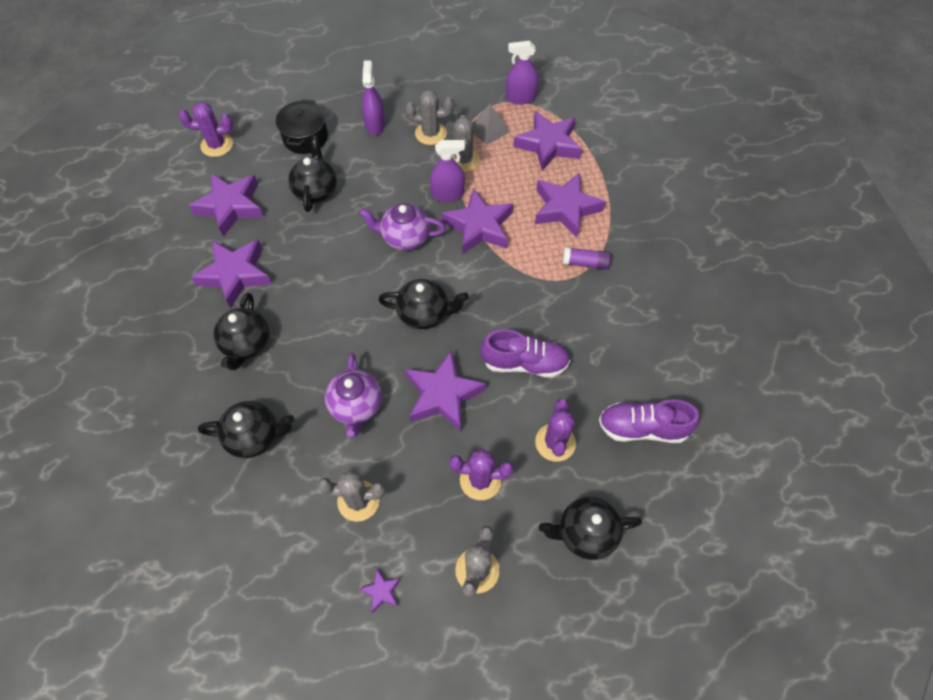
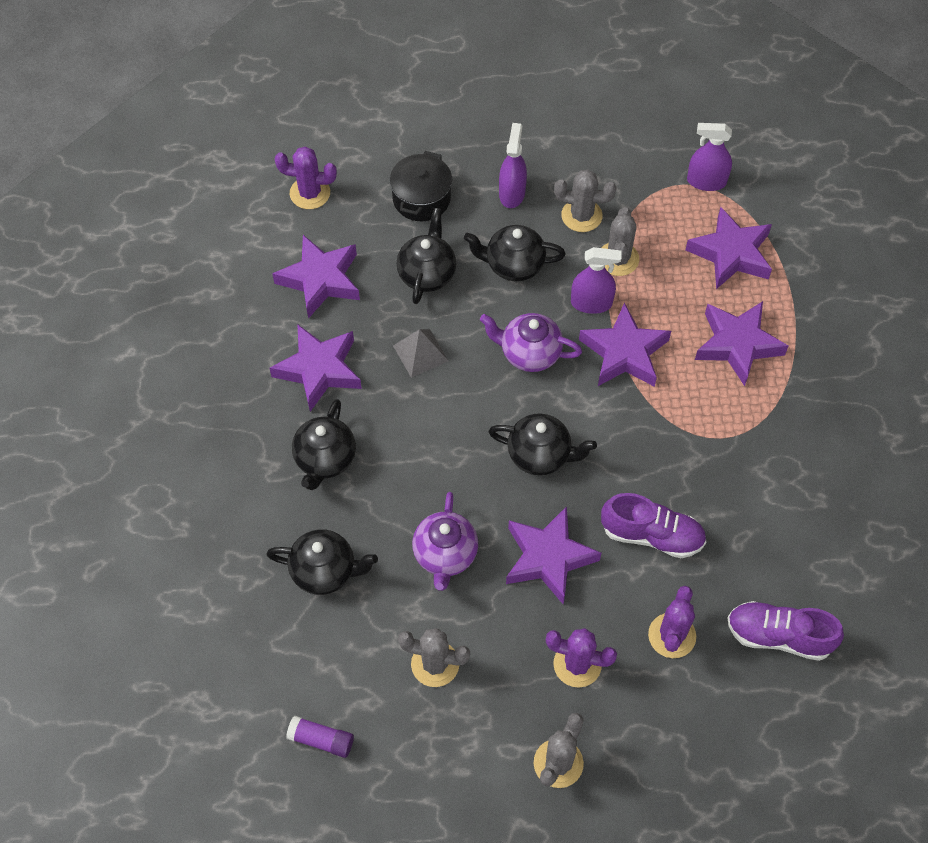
camera: 10 degrees right, 0 degrees up
purple star [359,569,401,614] -> none
grey pyramid [472,104,510,146] -> grey pyramid moved to [393,329,448,378]
black teapot [539,497,642,560] -> black teapot moved to [464,225,566,281]
purple glue stick [562,247,611,269] -> purple glue stick moved to [286,716,354,758]

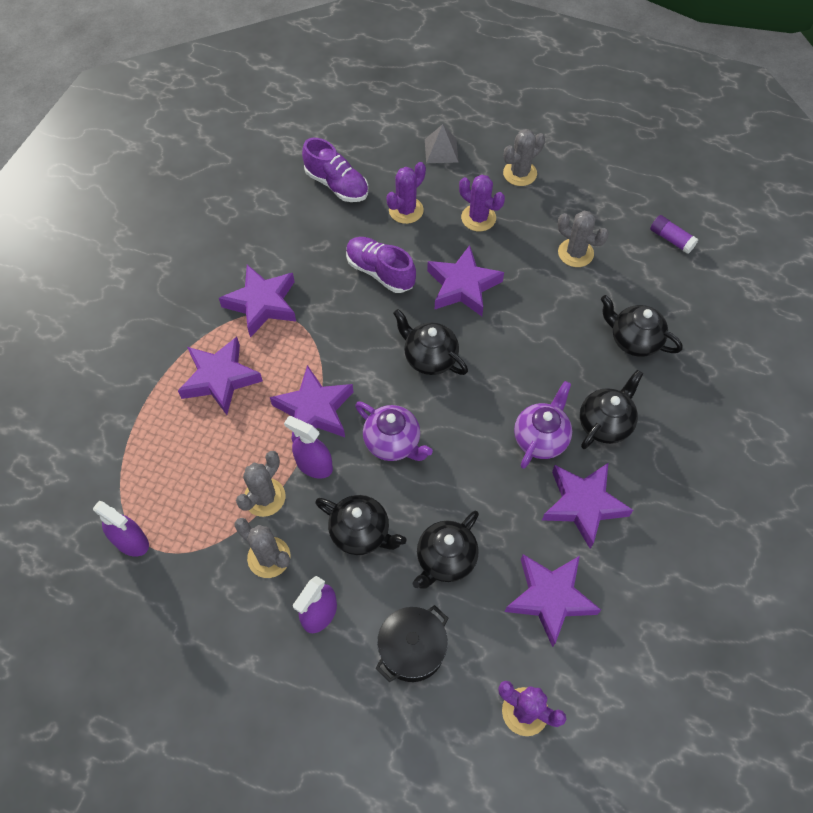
camera: 155 degrees left, 0 degrees up
grey pyramid [393,329,448,378] -> grey pyramid moved to [425,124,458,163]
purple teapot [412,492,478,591] -> purple teapot moved to [514,381,572,469]
purple star [685,207,772,289] -> purple star moved to [219,265,296,338]

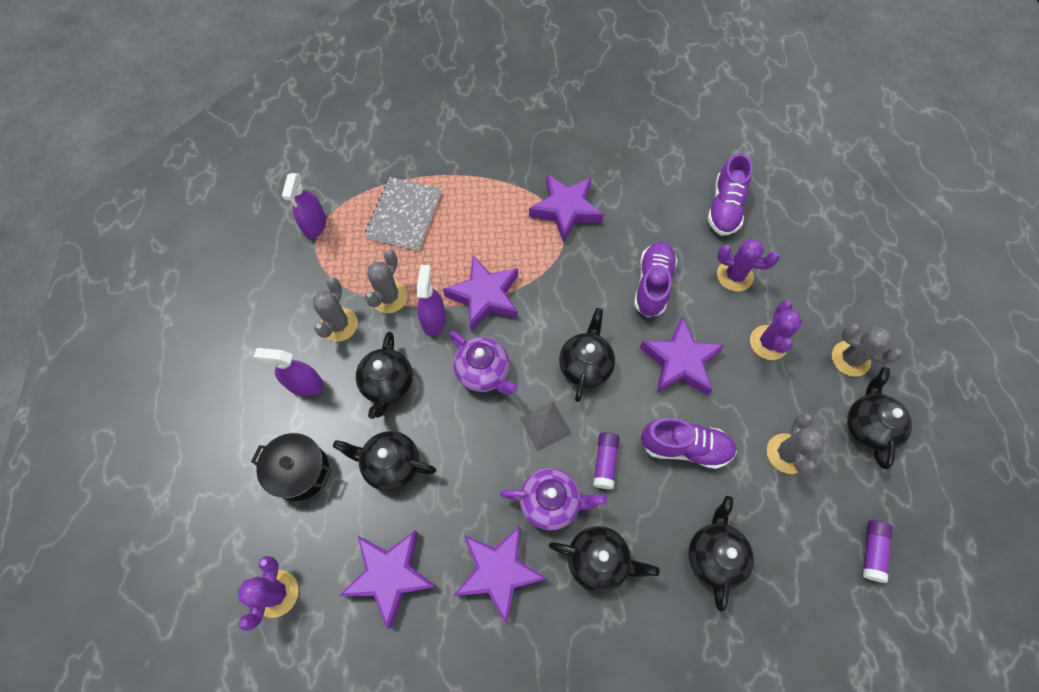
camera: 65 degrees right, 5 degrees up
purple star [178,337,263,415] -> none
grey cactus [236,451,285,517] -> grey cactus turned 75 degrees counterclockwise [365,250,408,313]
purple teapot [355,401,433,461] -> purple teapot turned 60 degrees counterclockwise [449,331,518,395]
grey pyramid [425,124,458,163] -> grey pyramid moved to [520,401,572,452]
none -> grey notebook [364,177,442,250]
none -> purple glue stick [593,432,620,489]
none -> purple shoe [641,418,737,469]
none -> black teapot [847,367,912,469]

